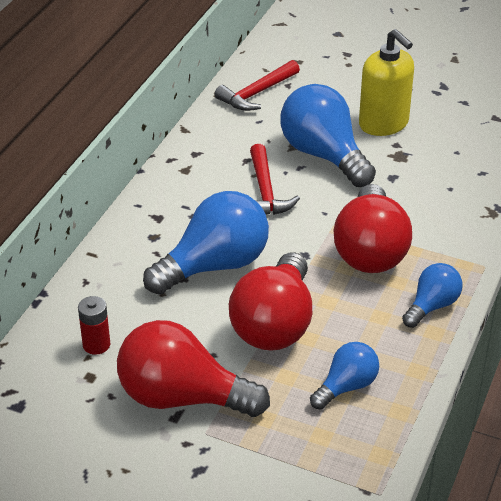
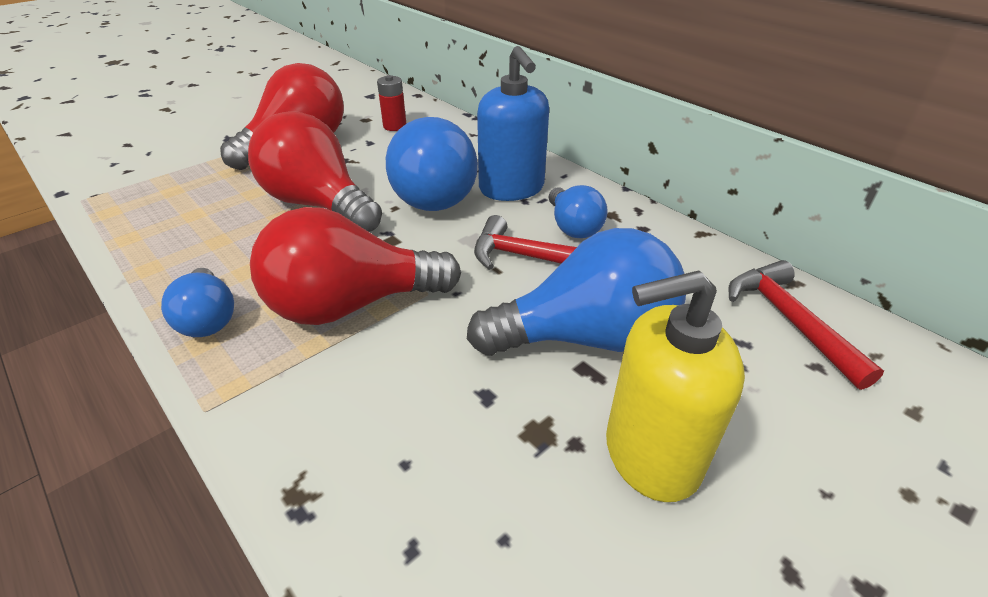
camera: 115 degrees right, 0 degrees up
blue light bulb [310,342,379,410] -> blue light bulb moved to [549,185,608,238]
red light bulb [334,184,412,273] -> red light bulb turned 45 degrees counterclockwise [250,207,461,325]
none -> blue soap dispenser [477,46,549,201]

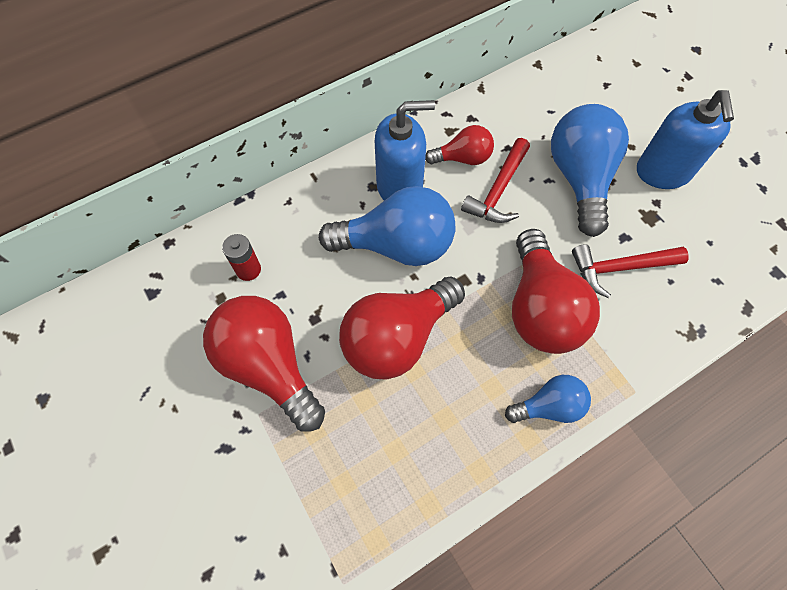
camera: 80 degrees left, 25 degrees up
blue light bulb [549,185,608,238] -> red light bulb [425,125,494,165]
yellow soap dispenser [606,270,745,502] -> blue soap dispenser [637,90,734,189]
red hammer [728,260,884,390] -> red hammer moved to [572,244,689,298]

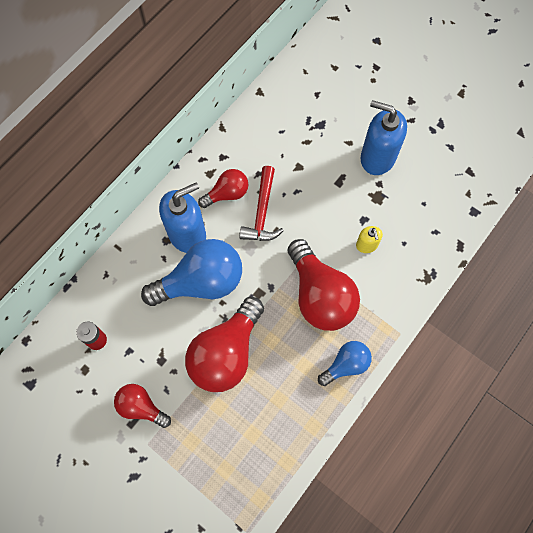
camera: 20 degrees left, 5 degrees up
red light bulb [203,296,325,432] -> red light bulb [114,384,171,428], size x0.55
blue light bulb [551,104,629,237] -> none
red hammer [572,244,689,298] -> yellow soap dispenser [356,226,383,253]
blue soap dispenser [637,90,734,189] -> blue soap dispenser turned 135 degrees clockwise [361,100,407,175]

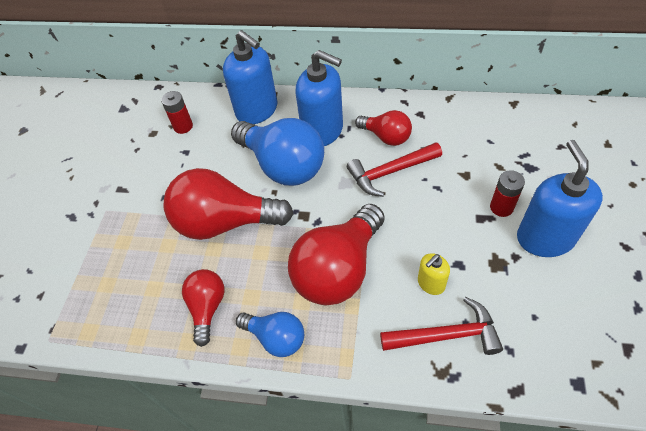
camera: 65 degrees right, 15 degrees down
red light bulb [114,384,171,428] -> red light bulb moved to [182,269,224,347]
none -> blue soap dispenser [223,30,277,124]
none -> red hammer [380,297,503,355]
none -> red battery [490,170,525,217]

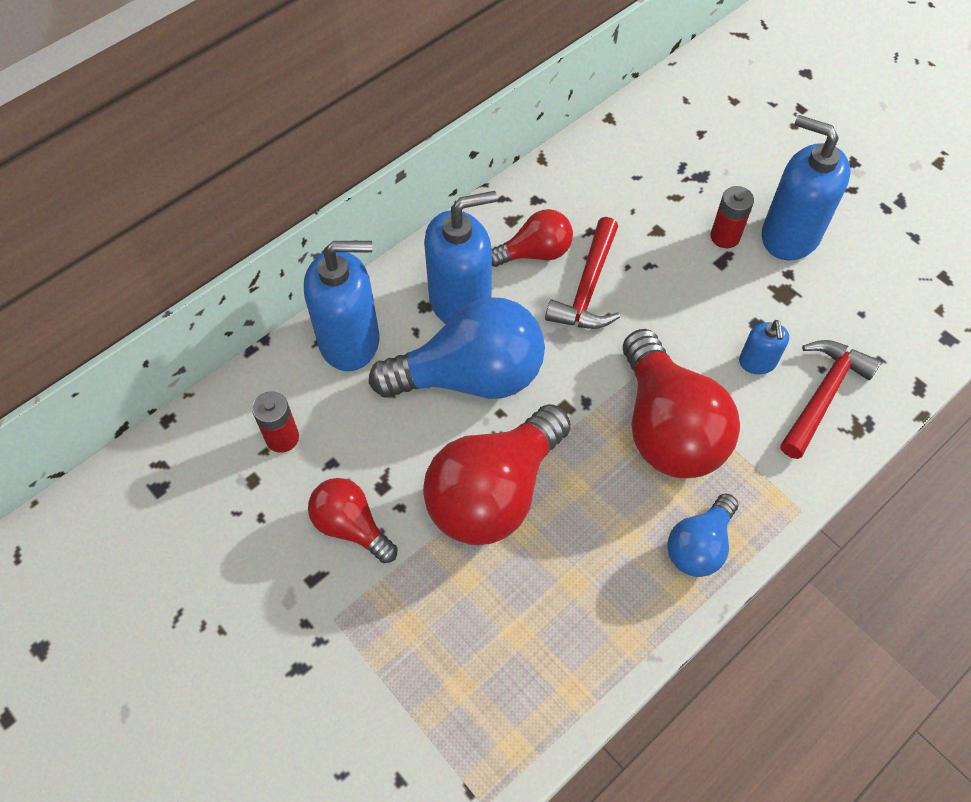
camera: 55 degrees left, 5 degrees up
red light bulb [182,269,224,347] -> red light bulb moved to [308,478,397,563]
blue light bulb [236,312,304,357] -> blue light bulb turned 150 degrees clockwise [667,493,738,577]
yellow soap dispenser [418,253,450,295] -> blue soap dispenser [739,320,789,374]

